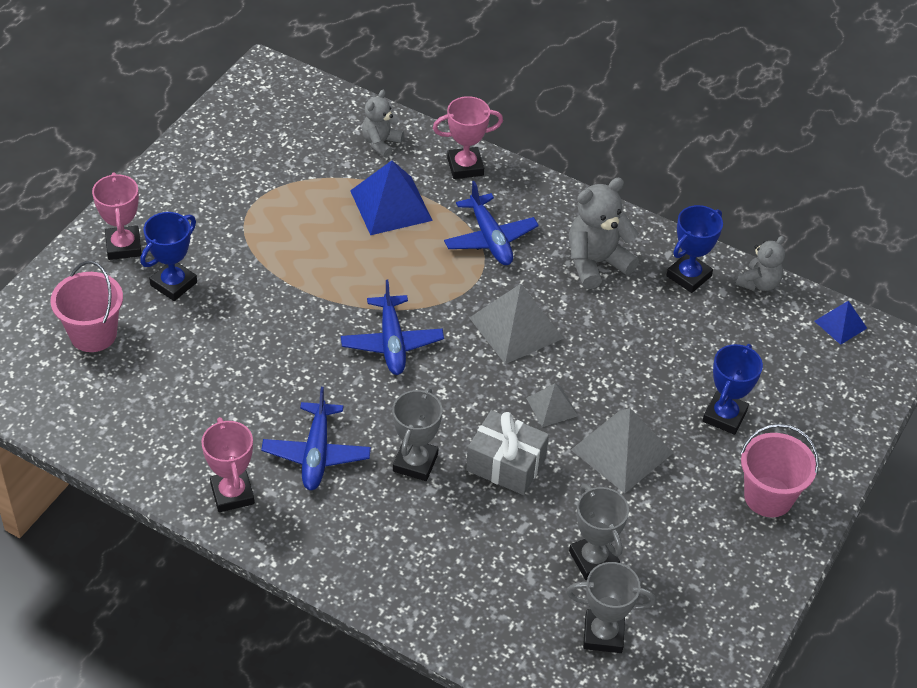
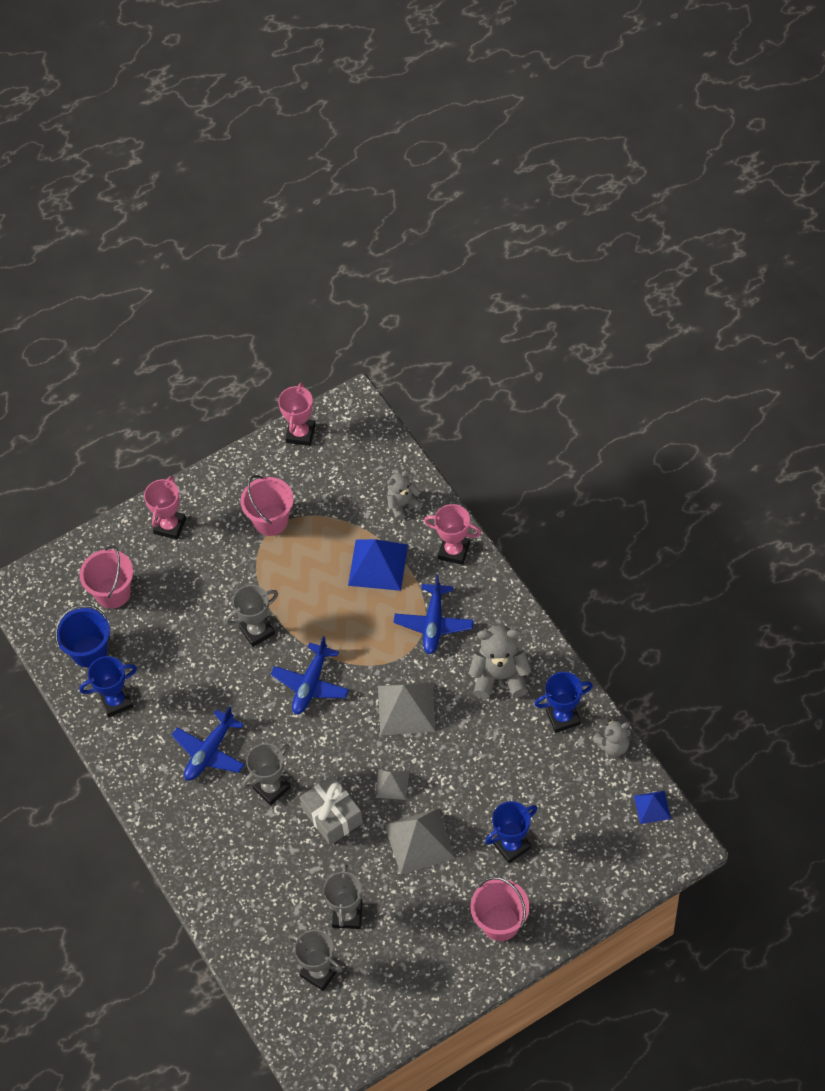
camera: 35 degrees right, 10 degrees up
blue trophy [140,212,197,301] -> blue trophy moved to [79,656,137,717]
pink trophy [202,417,255,512] -> pink trophy moved to [278,383,315,446]
none -> blue bucket [55,604,110,668]
none -> grey trophy [226,585,278,647]
none -> pink bucket [240,475,294,536]

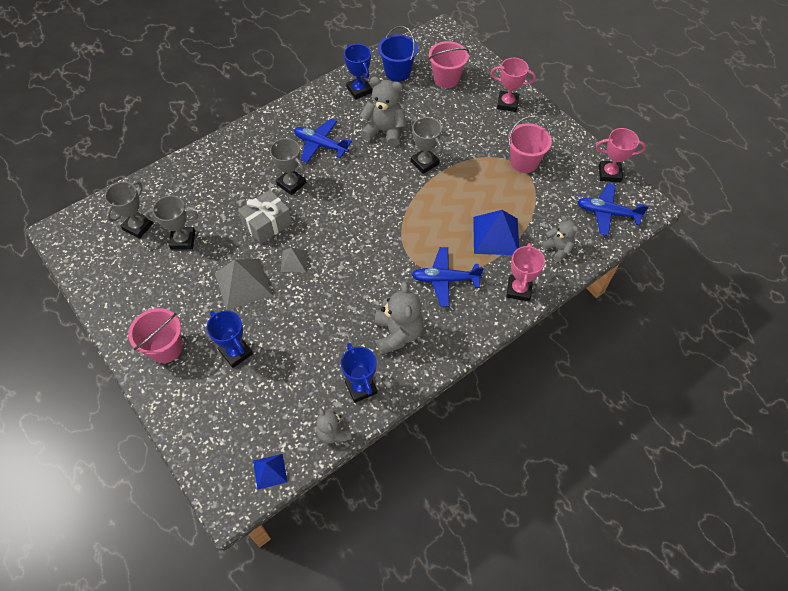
camera: 80 degrees right, 0 degrees up
blue plane [271,636,349,714] -> blue plane moved to [577,183,649,236]
grey pyramid [378,682,436,736] -> none
none -> grey teddy bear [360,77,406,147]

